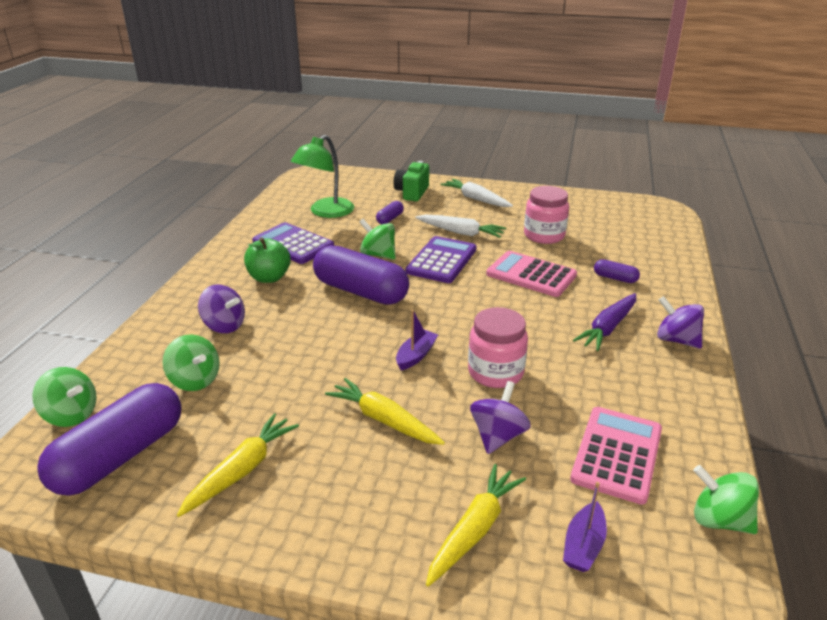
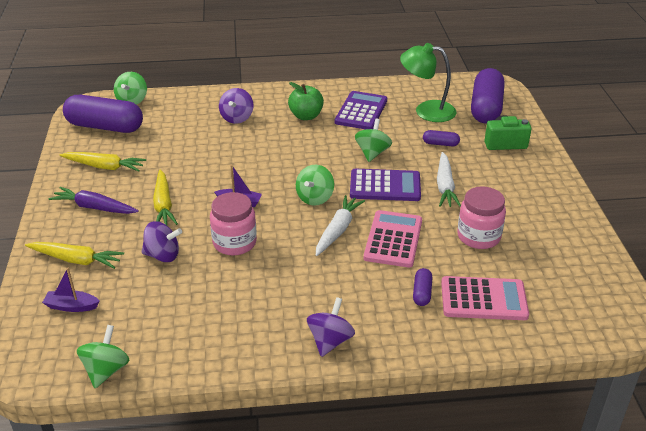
camera: 70 degrees right, 5 degrees up
green spinning top [163,334,220,391] -> green spinning top moved to [296,164,334,206]
purple capsule [313,245,409,305] -> purple capsule moved to [471,68,505,123]
yellow carrot [325,378,445,445] -> yellow carrot turned 150 degrees clockwise [153,170,178,225]
white carrot [440,179,513,207] -> white carrot moved to [316,195,365,256]
pink calculator [570,407,662,505] -> pink calculator moved to [441,276,529,320]
purple carrot [573,293,636,351] -> purple carrot moved to [49,187,139,214]

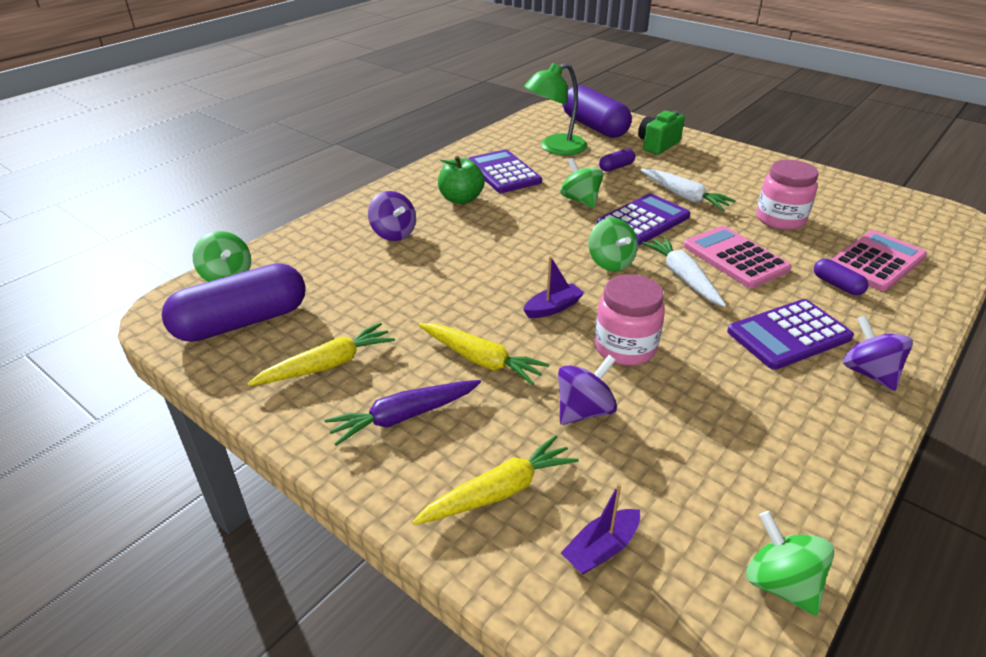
camera: 45 degrees left, 0 degrees up
none -> purple calculator [727,299,854,370]

